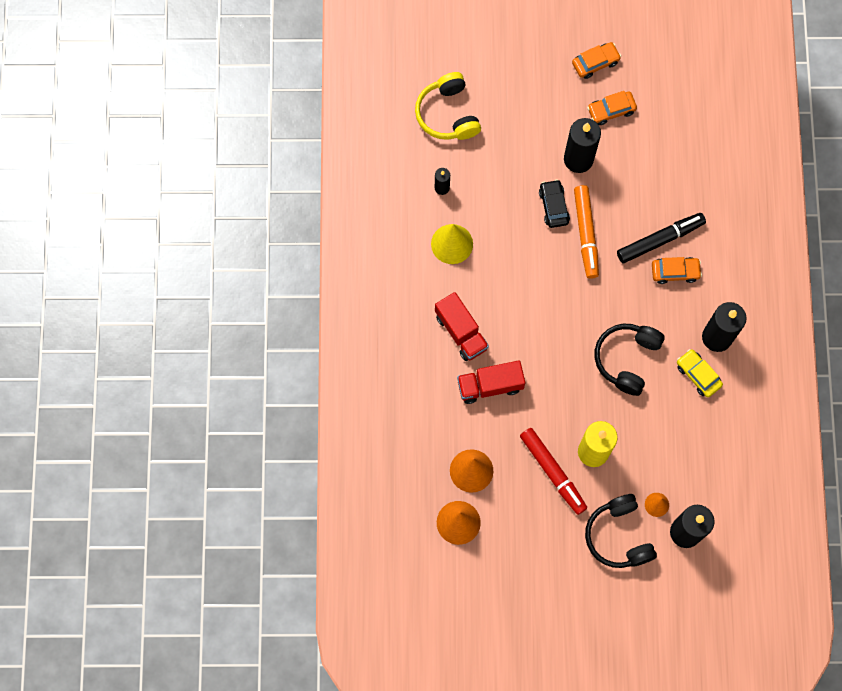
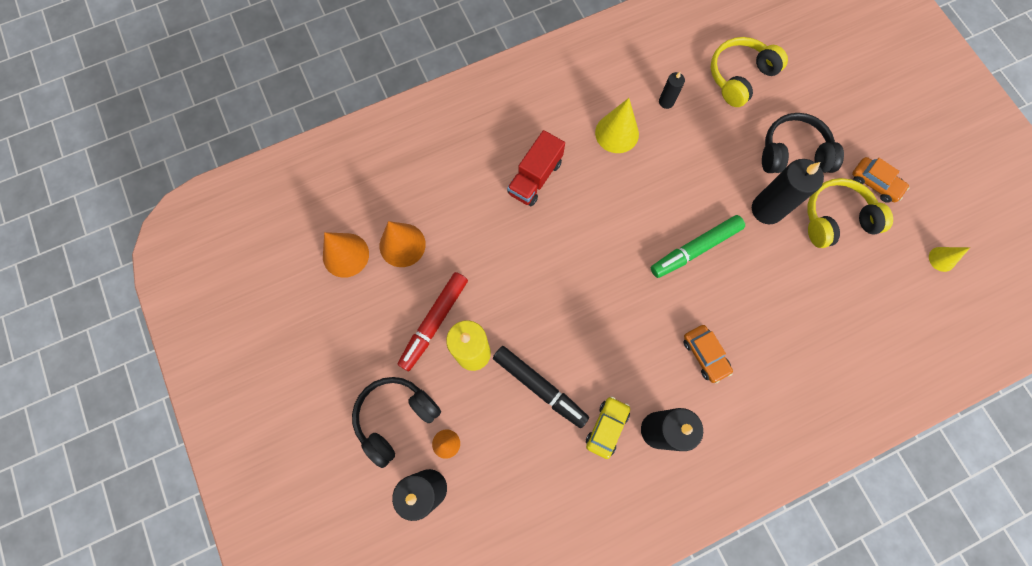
camera: 65 degrees right, 0 degrees up
red truck [457,360,525,404] -> none
black car [539,179,570,228] -> none
orange marker [574,185,599,279] -> green marker [651,215,745,278]
orange car [587,91,637,125] -> yellow headphones [808,178,893,248]
black headphones [595,324,665,396] -> black headphones moved to [762,113,844,173]
black marker [617,213,706,263] -> black marker moved to [493,346,589,428]
none -> yellow cone [929,247,970,272]

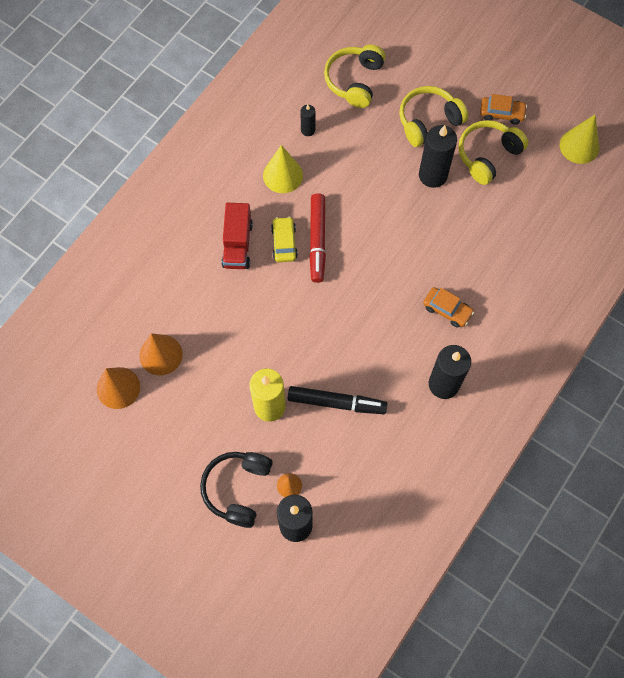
camera: 30 degrees left, 5 degrees down
red marker [397,272,468,371] -> red marker moved to [309,193,326,283]
yellow car [586,396,630,459] -> yellow car moved to [271,217,298,262]
green marker [651,215,745,278] -> none
black headphones [762,113,844,173] -> yellow headphones [399,86,468,147]
yellow cone [929,247,970,272] -> yellow cone [559,114,599,164], size x1.79

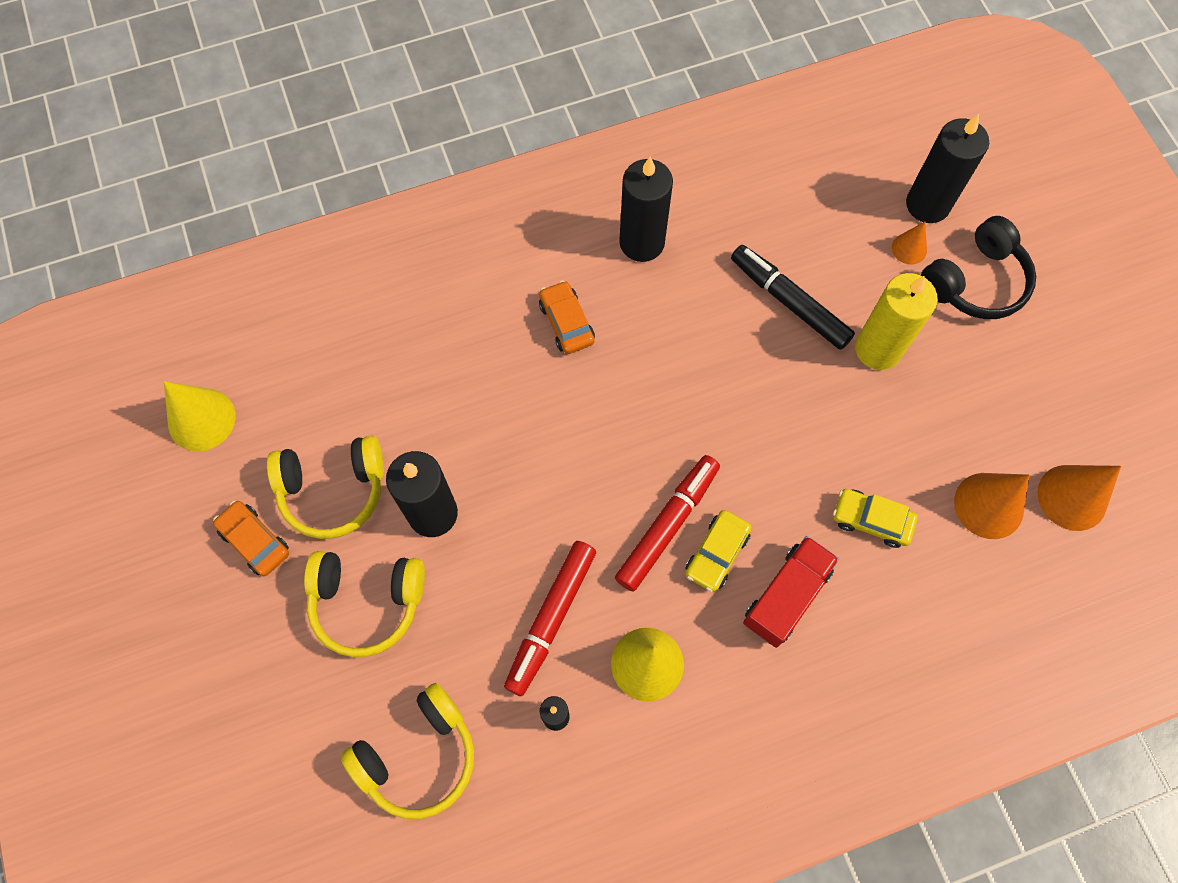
camera: 145 degrees left, 0 degrees up
none -> red marker [504,541,596,696]
none -> yellow car [833,489,918,548]

